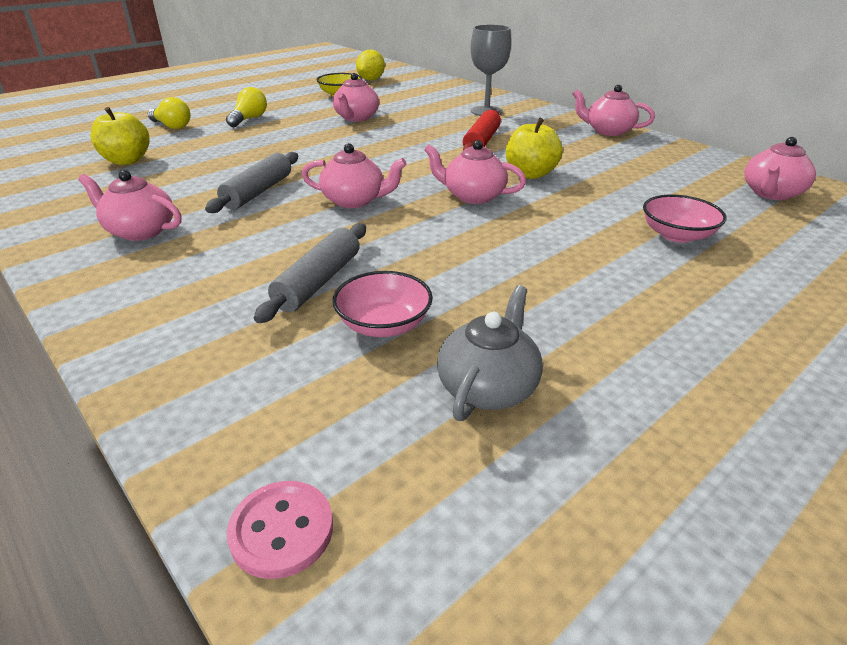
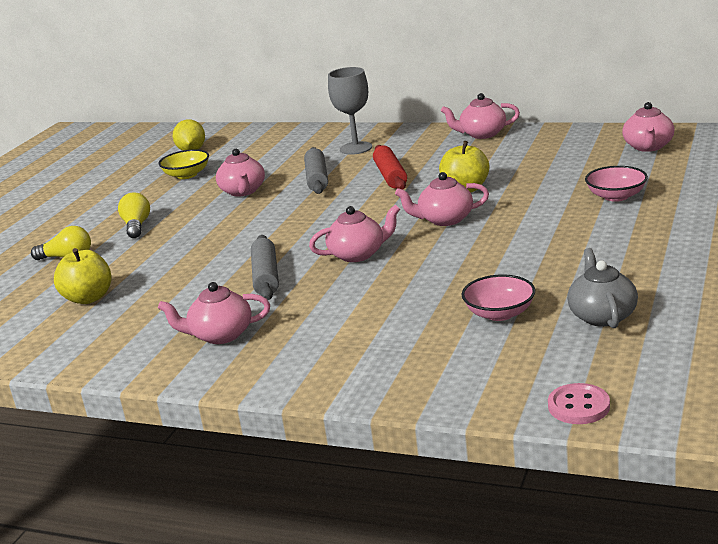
camera: 25 degrees left, 10 degrees down
grey rolling pin [254,223,366,323] -> grey rolling pin moved to [304,147,328,194]

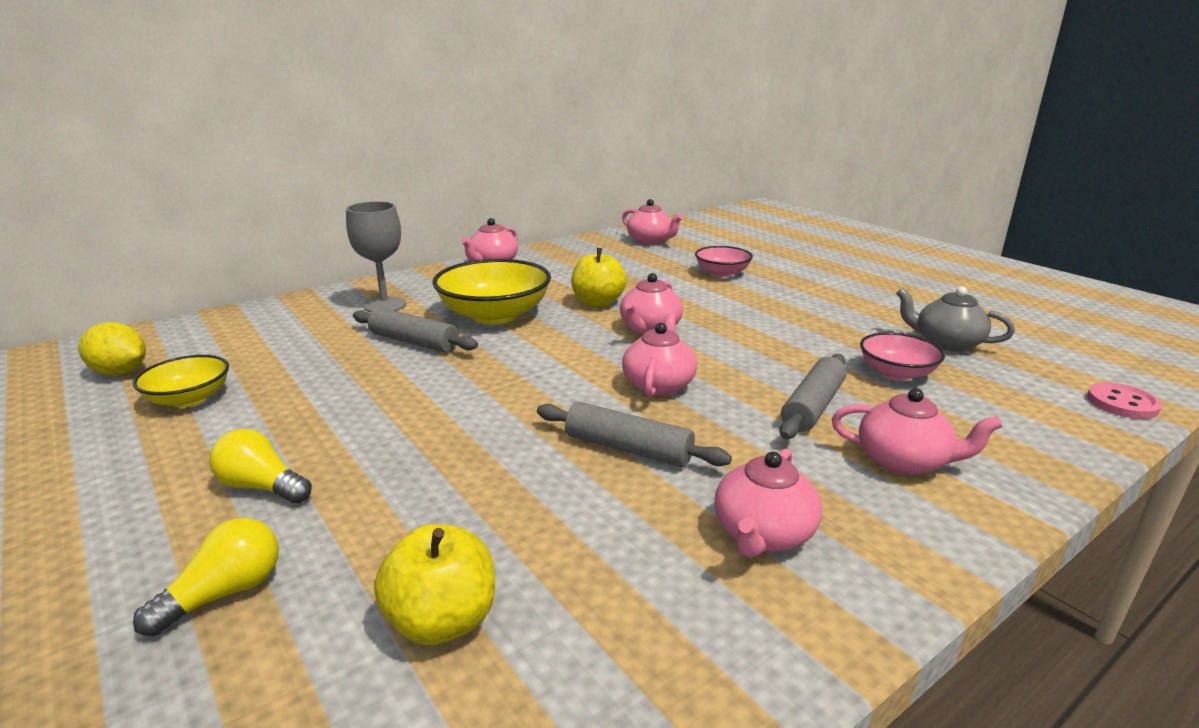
camera: 60 degrees left, 0 degrees up
pink teapot [216,149,265,197] -> pink teapot moved to [832,388,1003,475]
red rolling pin [373,145,407,190] -> yellow bowl [432,259,551,324]
none -> grey rolling pin [779,354,847,439]

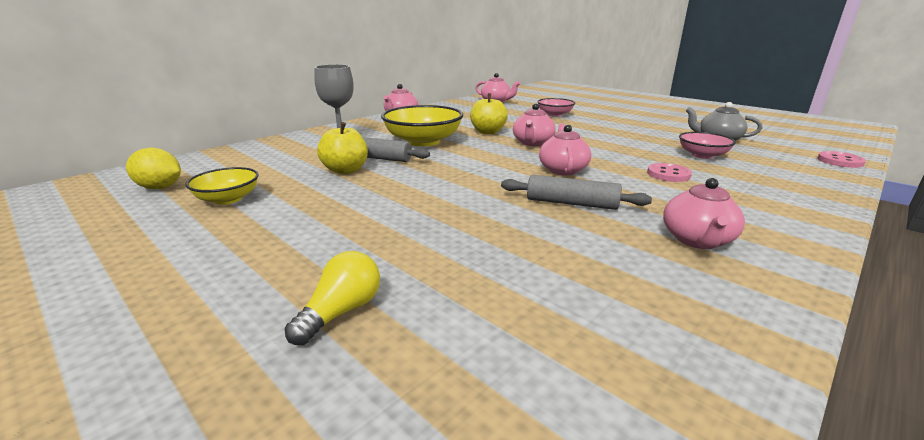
camera: 10 degrees left, 0 degrees up
yellow light bulb [209,429,312,504] -> none
yellow apple [374,524,495,645] -> yellow apple moved to [317,122,368,174]
grey rolling pin [779,354,847,439] -> pink button [647,163,692,182]
pink teapot [832,388,1003,475] -> none

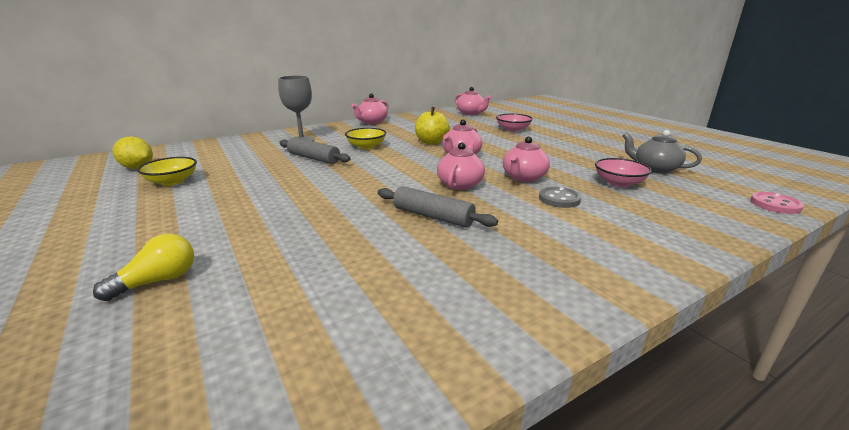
camera: 15 degrees right, 0 degrees up
yellow apple [317,122,368,174] -> none
yellow bowl [381,105,463,146] -> yellow bowl [345,128,386,149], size x0.57
pink button [647,163,692,182] -> grey button [539,187,581,208]
pink teapot [663,178,745,249] -> pink teapot moved to [503,136,550,182]

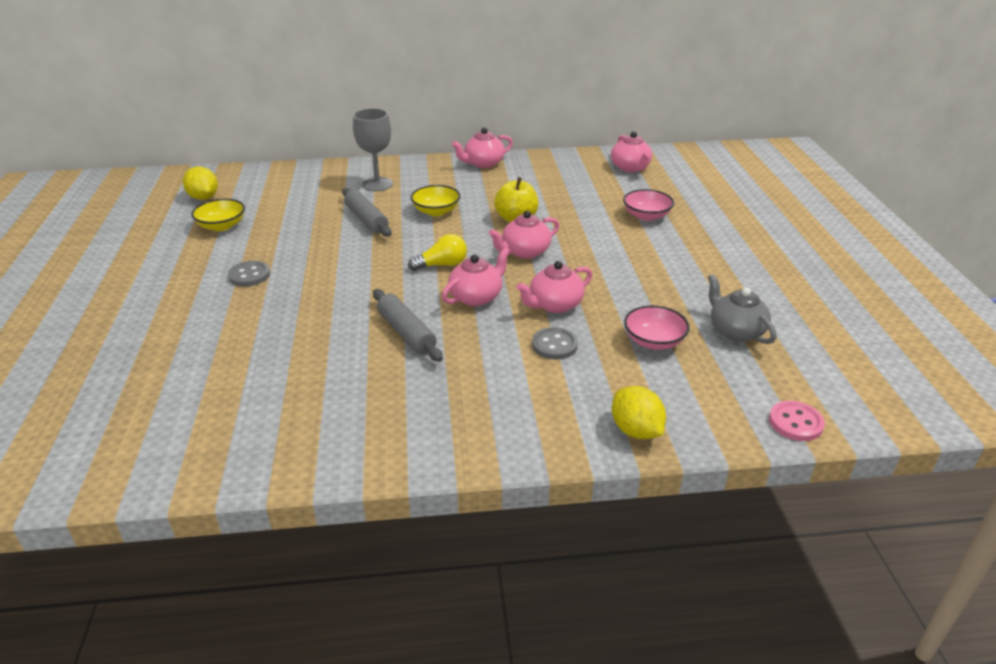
camera: 25 degrees right, 10 degrees up
yellow light bulb [93,234,194,301] -> yellow light bulb moved to [408,234,467,271]
none -> grey button [228,261,270,287]
none -> yellow lemon [612,386,666,439]

